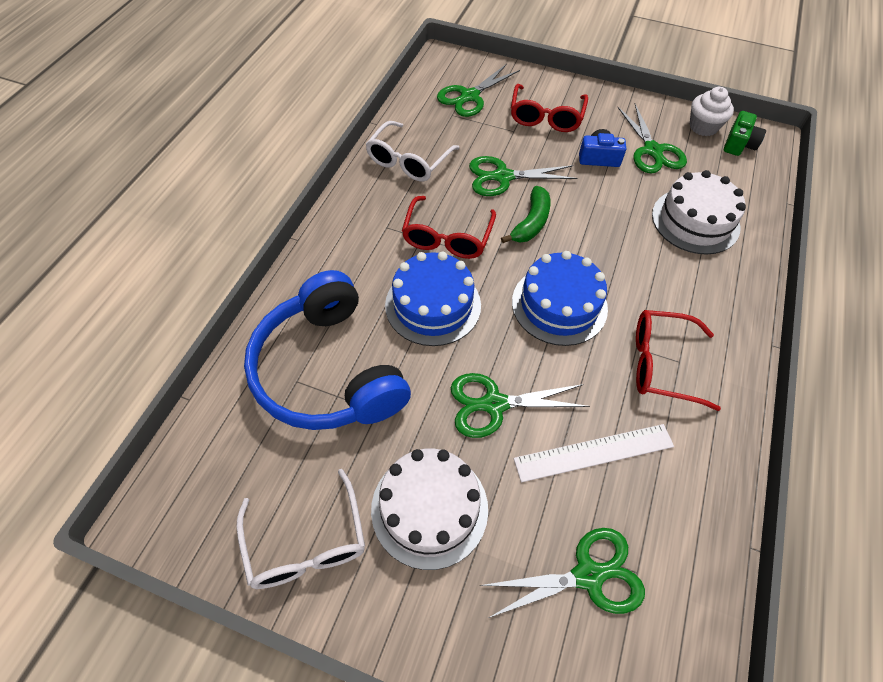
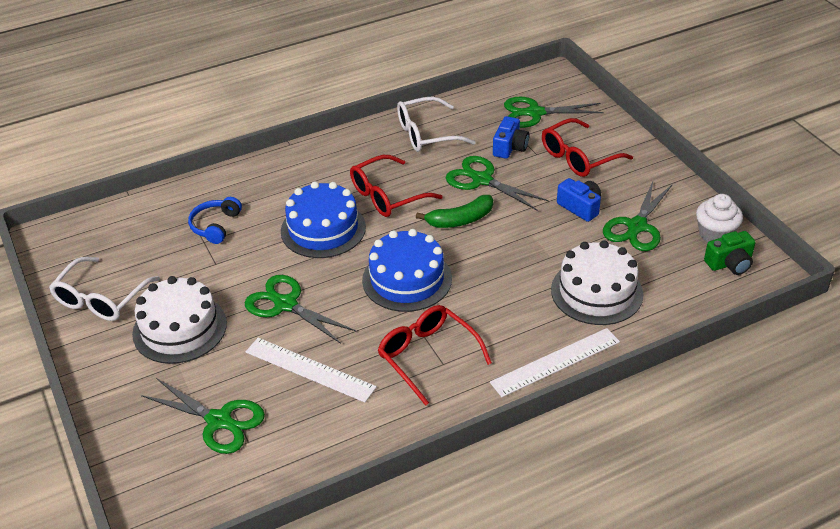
camera: 45 degrees right, 15 degrees down
blue headphones [244,270,411,430] -> blue headphones [188,197,242,244], size x0.42
none -> white ruler [490,328,620,397]
none -> blue camera [493,116,529,159]

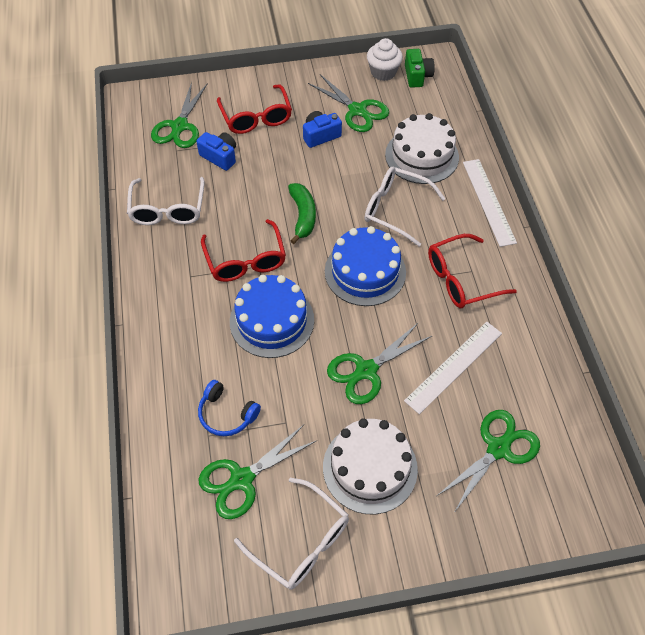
camera: 75 degrees left, 15 degrees up
green scissors [446,156,548,210] -> green scissors moved to [198,425,316,519]
none -> white glasses [364,167,446,247]

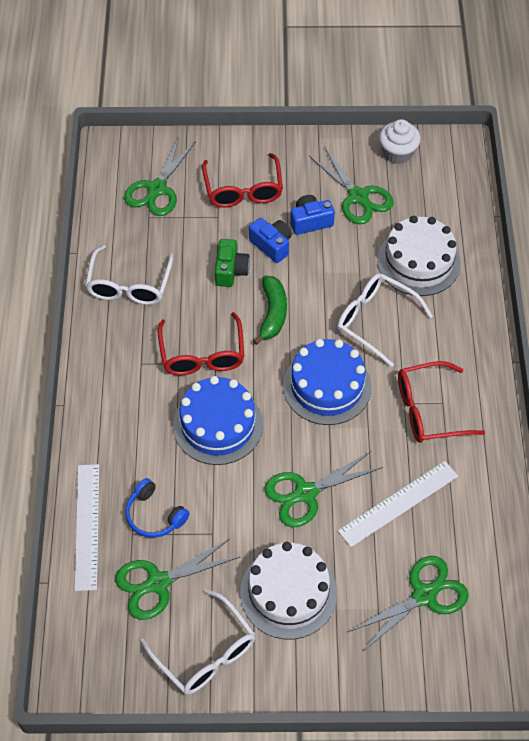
camera: 10 degrees right, 0 degrees up
blue camera [196,132,236,171] -> blue camera moved to [249,218,292,263]
green camera [405,49,435,88] -> green camera moved to [215,239,250,287]
white ruler [463,159,517,247] -> white ruler moved to [75,464,99,591]

